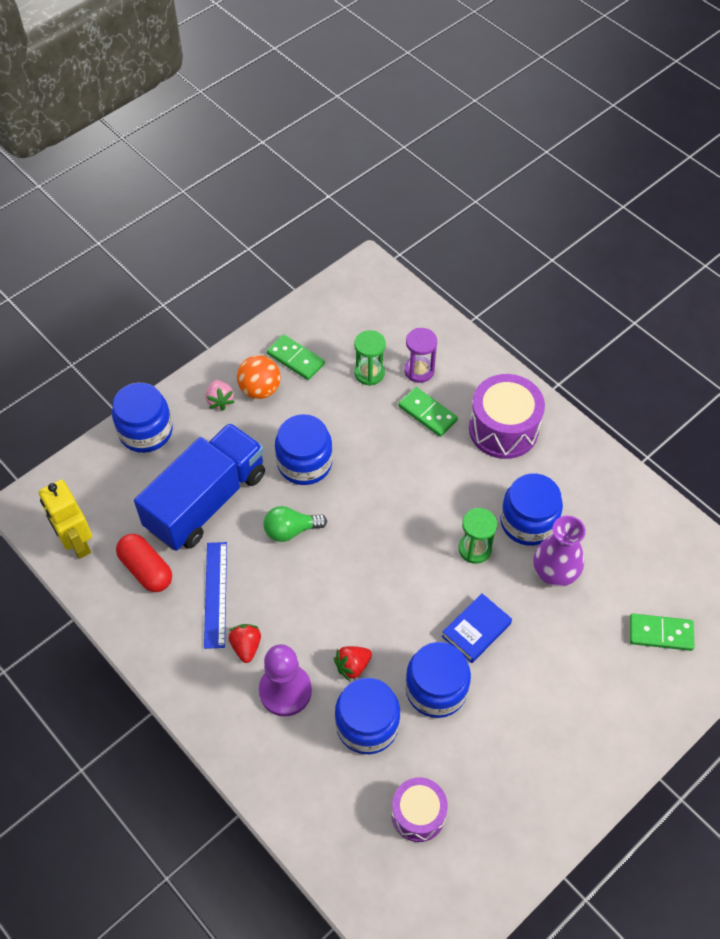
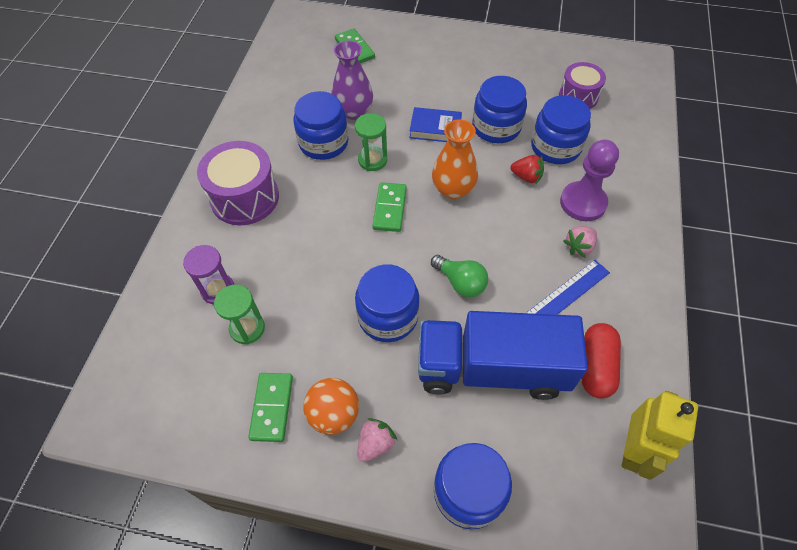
camera: 125 degrees left, 0 degrees up
red strawberry [228,624,261,663] -> pink strawberry [563,226,597,258]
green domino [398,387,458,437] -> green domino moved to [372,182,407,232]
none -> orange vase [432,119,478,199]

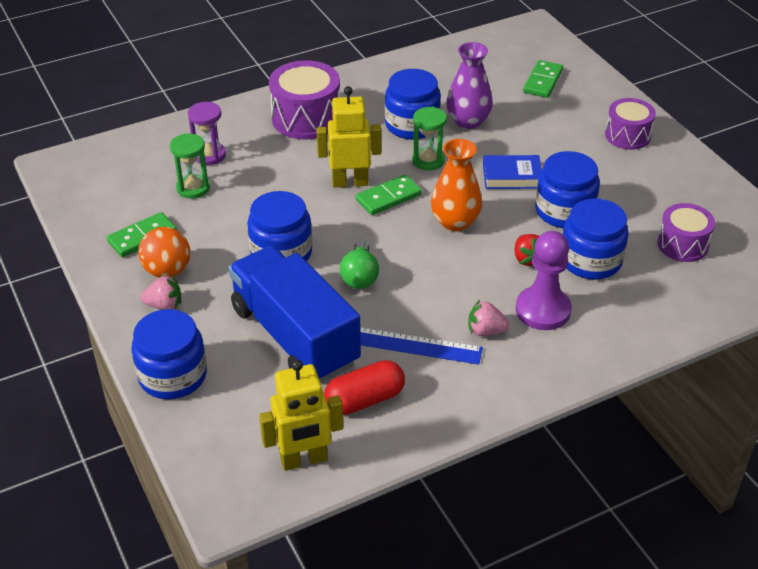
camera: 50 degrees right, 15 degrees down
blue book [409,107,462,142] -> blue book turned 60 degrees counterclockwise [483,155,542,189]
none -> yellow robot [317,86,381,188]
none -> purple drum [605,98,656,150]

